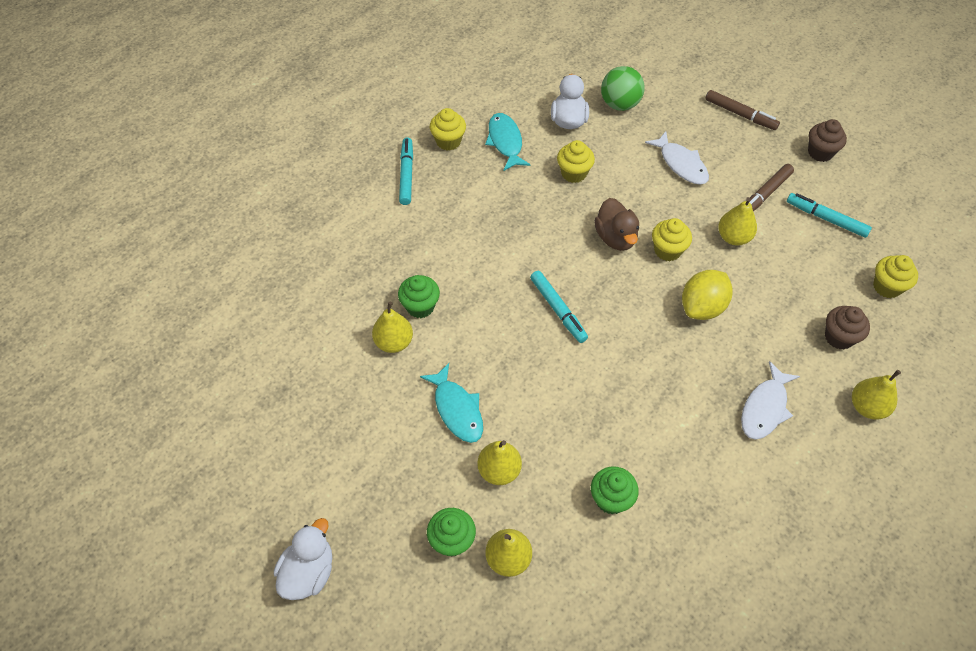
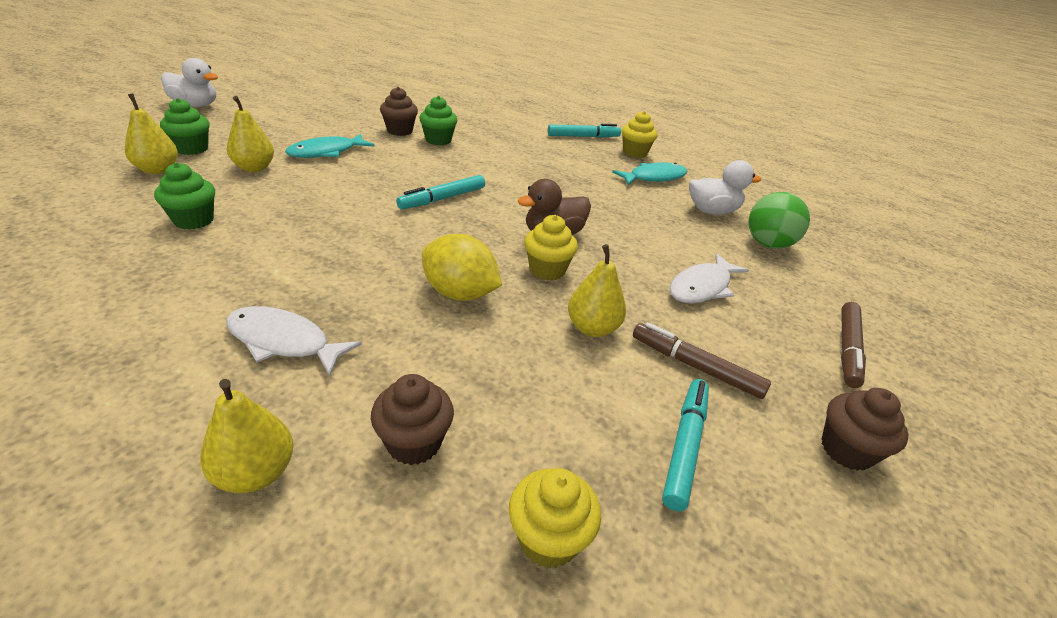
camera: 75 degrees right, 20 degrees down
yellow pear [372,302,413,353] -> brown cupcake [380,87,418,136]
yellow cupcake [557,140,595,183] -> none

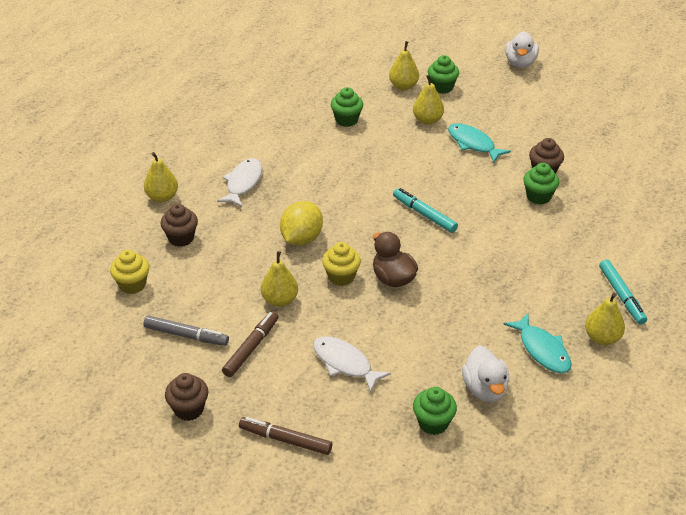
camera: 90 degrees right, 5 degrees up
yellow cupcake [622,111,657,158] -> yellow pear [585,293,625,345]
turquoise marker [662,379,709,511] -> grey marker [143,316,229,346]
green ball [748,192,810,249] -> green cupcake [413,387,457,435]

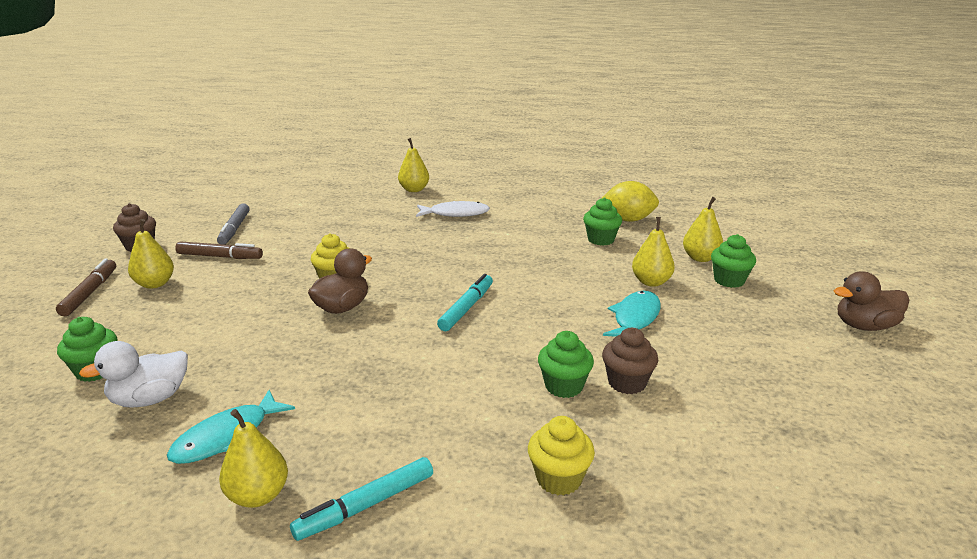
camera: 70 degrees right, 15 degrees down
yellow cupcake [110,250,149,294] -> yellow cupcake moved to [528,416,595,496]
brown cupcake [160,204,198,247] -> none
yellow pear [261,251,298,307] -> yellow pear moved to [128,219,174,289]
yellow lemon [280,201,323,245] -> yellow lemon moved to [601,181,659,222]
white fish [313,336,391,393] -> none
white duck [506,31,539,68] -> brown duck [834,272,909,331]

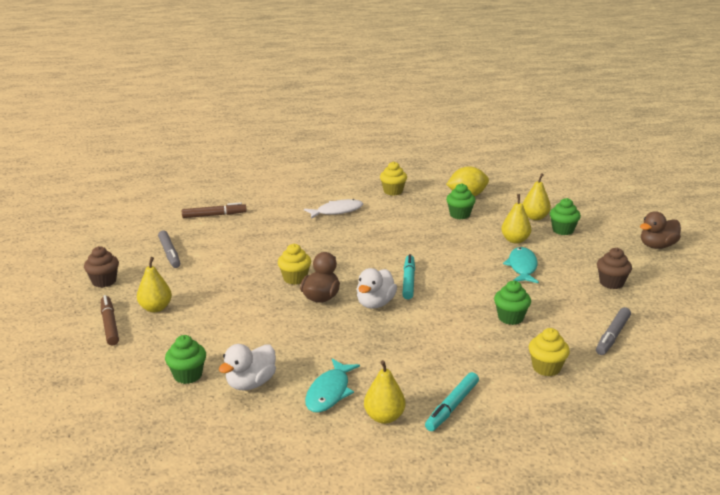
camera: 20 degrees left, 0 degrees up
brown marker [175,241,263,259] -> brown marker moved to [182,202,247,218]
yellow pear [398,138,429,192] -> none
brown cupcake [602,328,658,394] -> brown cupcake moved to [597,248,632,289]
none -> white duck [357,268,397,309]
none -> yellow cupcake [380,161,407,196]
none -> grey marker [596,307,631,355]

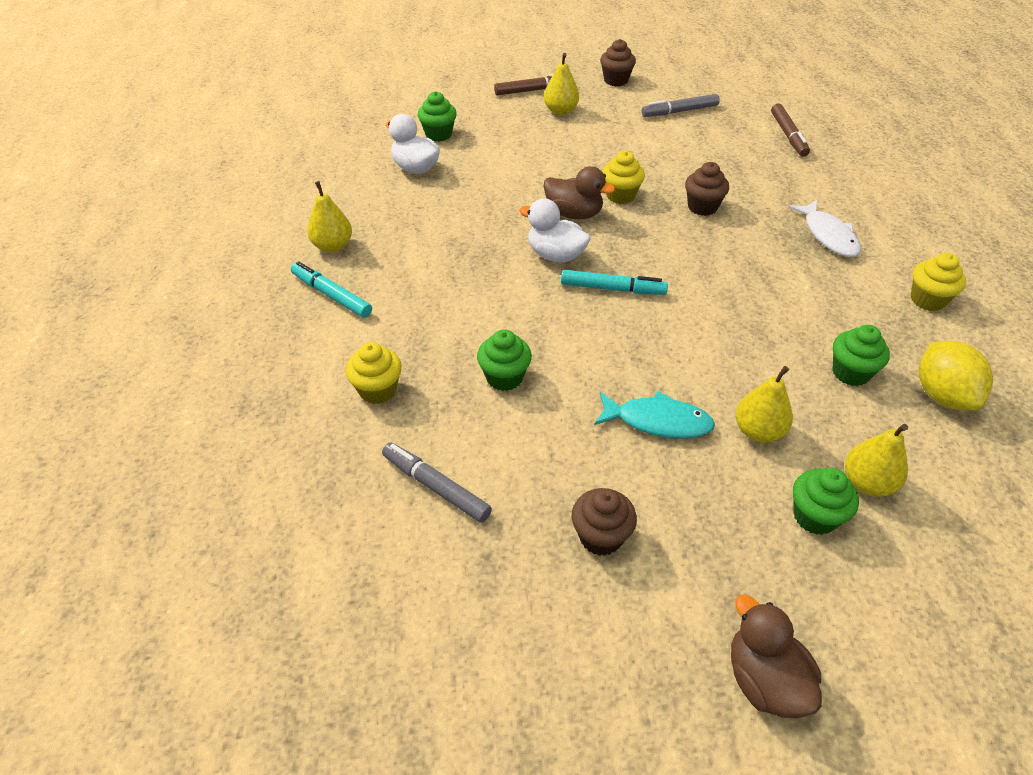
camera: 95 degrees right, 20 degrees up
turquoise fish [305,359,360,412] -> none
none -> brown cupcake [685,162,729,216]

